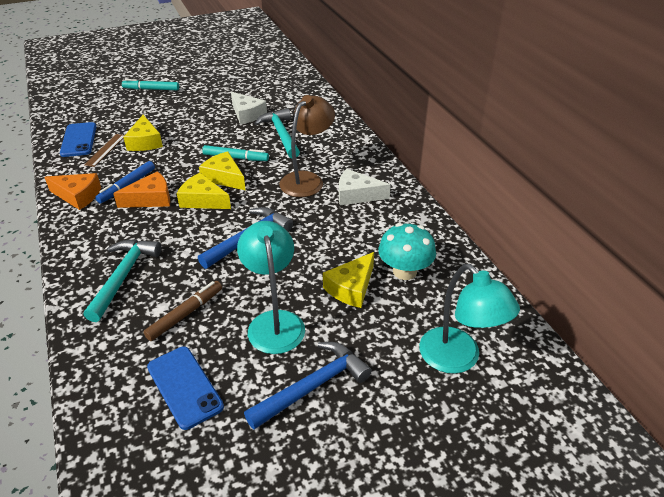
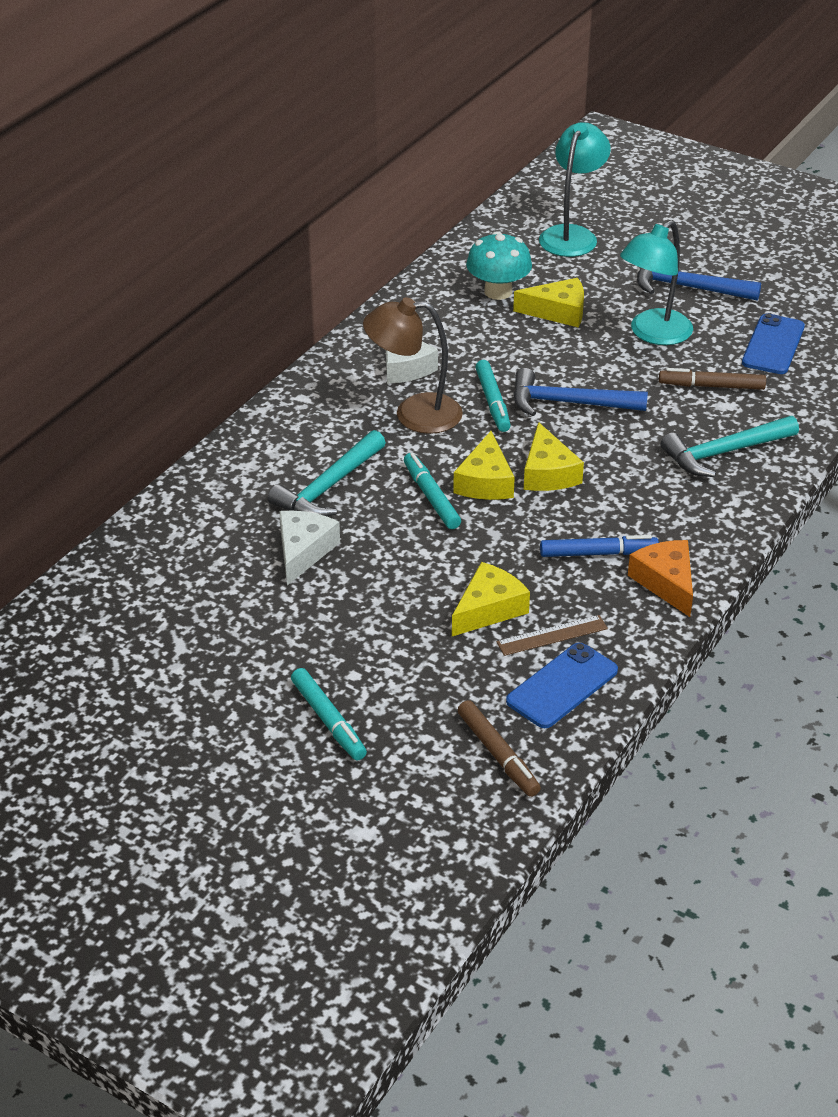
camera: 125 degrees left, 0 degrees up
orange cheese [113,171,170,208] -> none
none -> brown marker [458,700,541,797]
none -> turquoise marker [476,360,511,432]

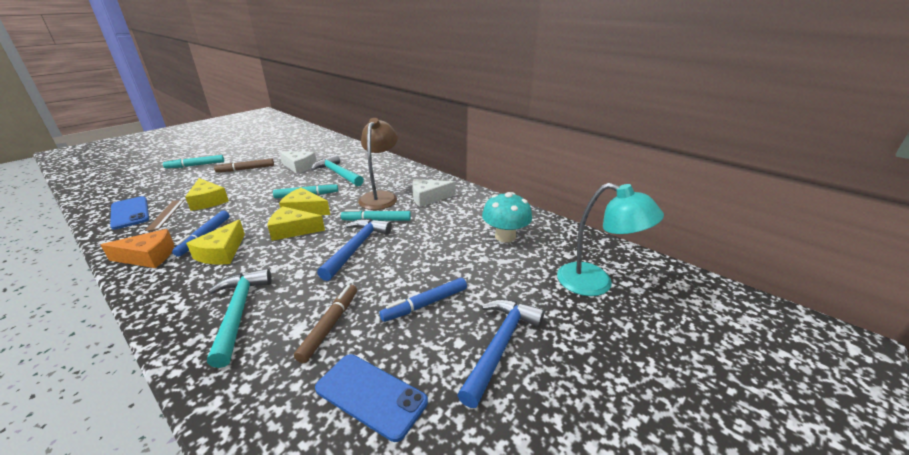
camera: 100 degrees right, 10 degrees down
brown marker [458,700,541,797] -> brown marker moved to [214,159,274,172]
yellow cheese [513,278,584,327] -> yellow cheese moved to [186,220,245,265]
turquoise lamp [620,220,693,345] -> blue marker [379,278,467,322]

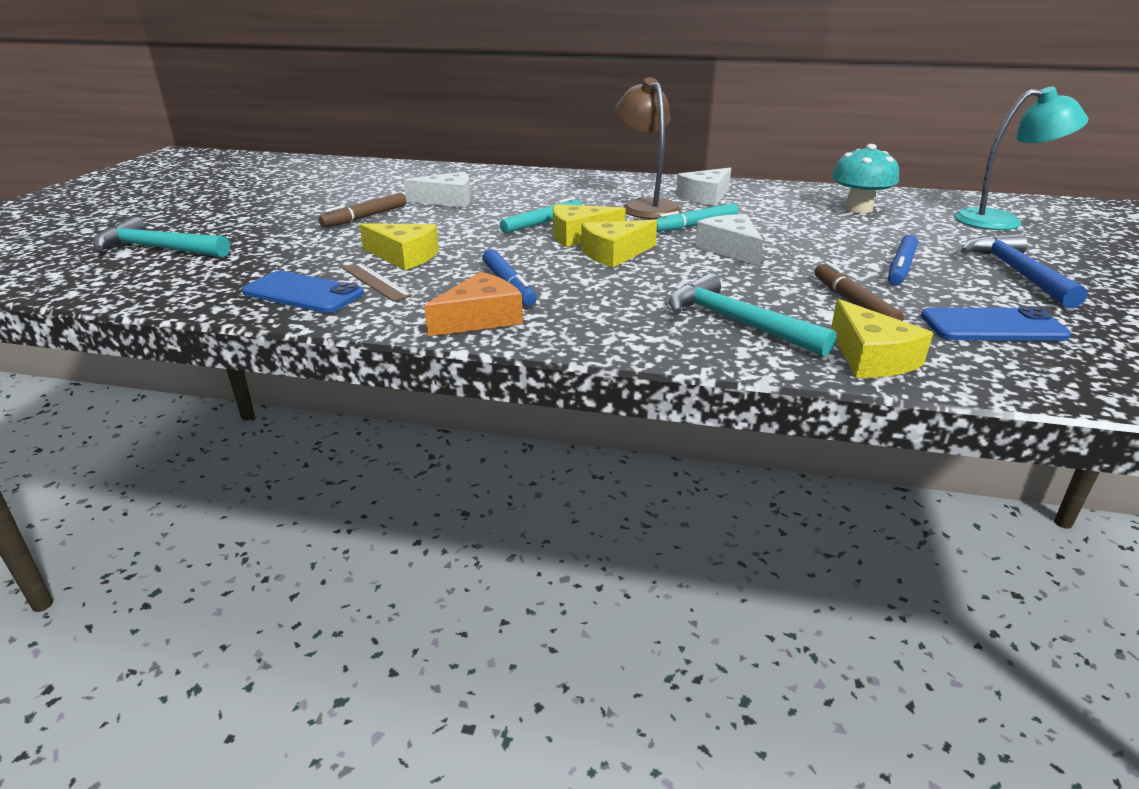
camera: 30 degrees left, 0 degrees up
turquoise marker [163,155,224,169] -> none
yellow cheese [186,220,245,265] -> yellow cheese moved to [831,299,933,378]
turquoise hammer [311,155,364,186] -> turquoise hammer moved to [93,217,230,257]
blue hammer [317,219,392,281] -> white cheese [695,214,763,267]

